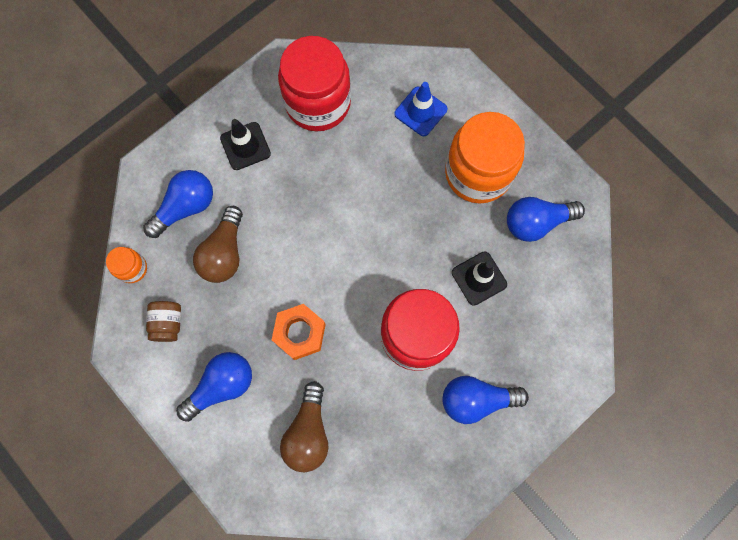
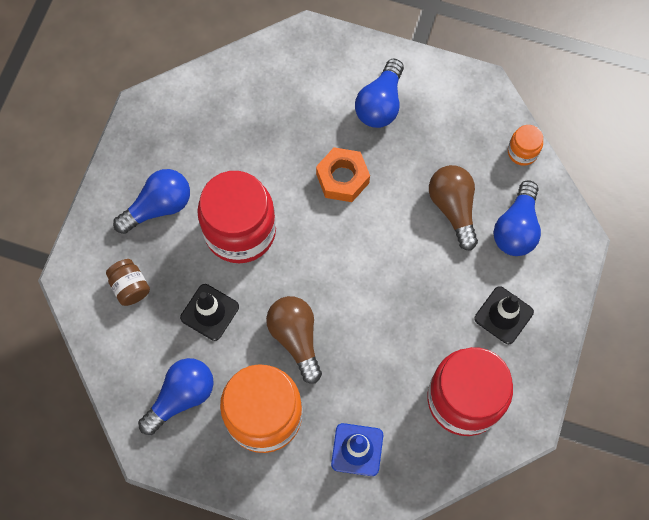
camera: 150 degrees right, 5 degrees down
brown jar [146,301,181,342] -> brown jar moved to [106,259,150,306]
brown light bulb [280,381,329,472] -> brown light bulb moved to [266,296,322,384]

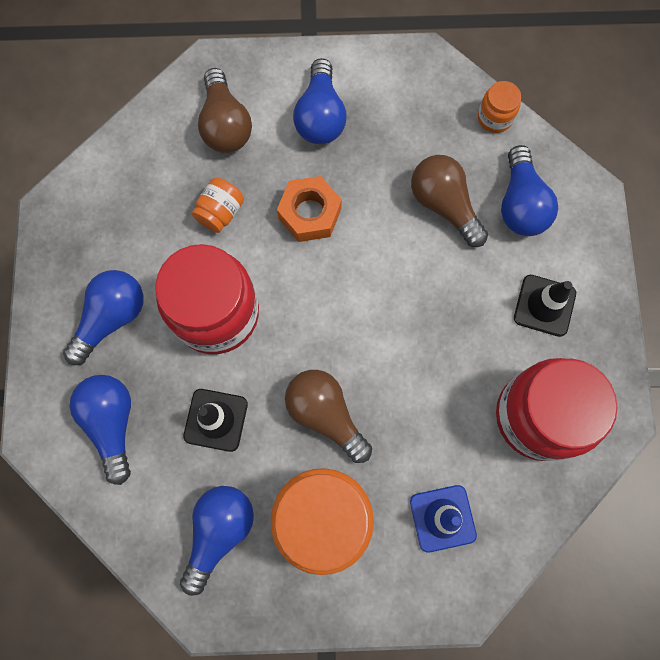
camera: 20 degrees left, 5 degrees up
brown jar [106,259,150,306] -> blue light bulb [69,375,131,485]
none -> orange jar [192,177,244,233]
none -> brown light bulb [198,68,252,153]

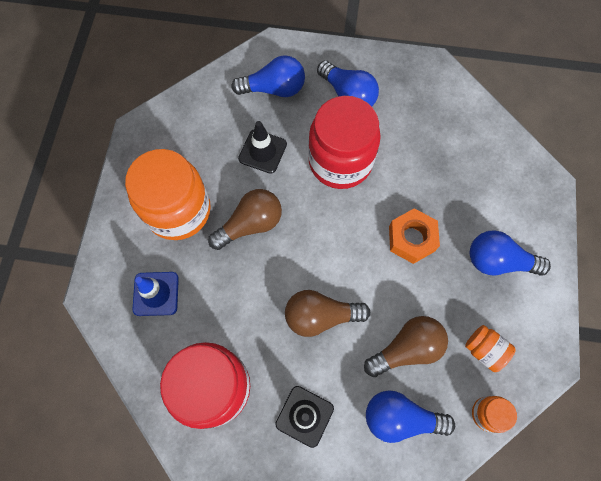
camera: 100 degrees right, 5 degrees down
blue light bulb [180,486,254,596] -> none
orange jar [192,177,244,233] -> orange jar moved to [465,325,516,372]
brown light bulb [198,68,252,153] -> brown light bulb moved to [285,290,370,337]

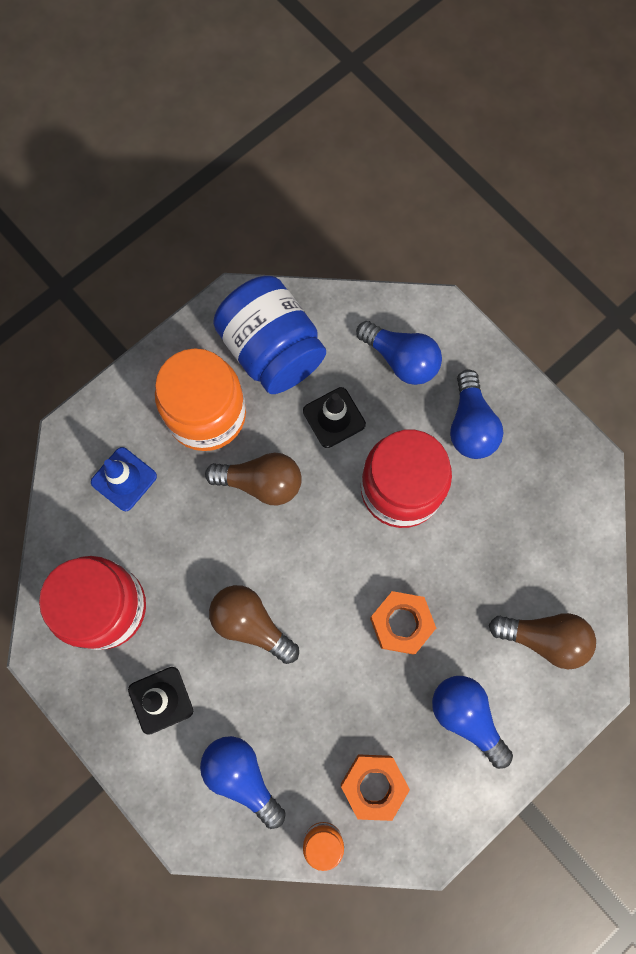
camera: 40 degrees right, 5 degrees up
brown light bulb [364,316,448,377] -> brown light bulb moved to [489,613,596,669]
orange jar [465,325,516,372] -> orange nut [341,754,410,821]
none -> blue jar [213,276,326,394]

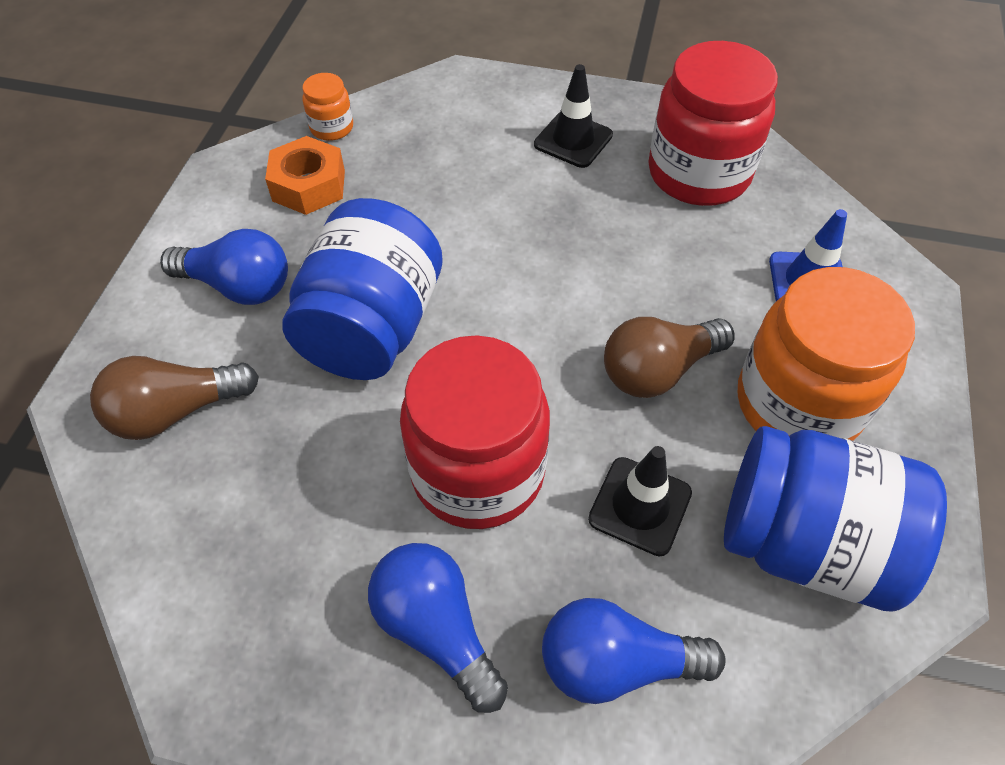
camera: 145 degrees right, 20 degrees down
blue light bulb [200,736,286,829] -> none
brown light bulb [209,585,299,664] -> none
orange nut [370,591,436,654] -> blue jar [283,198,443,380]

